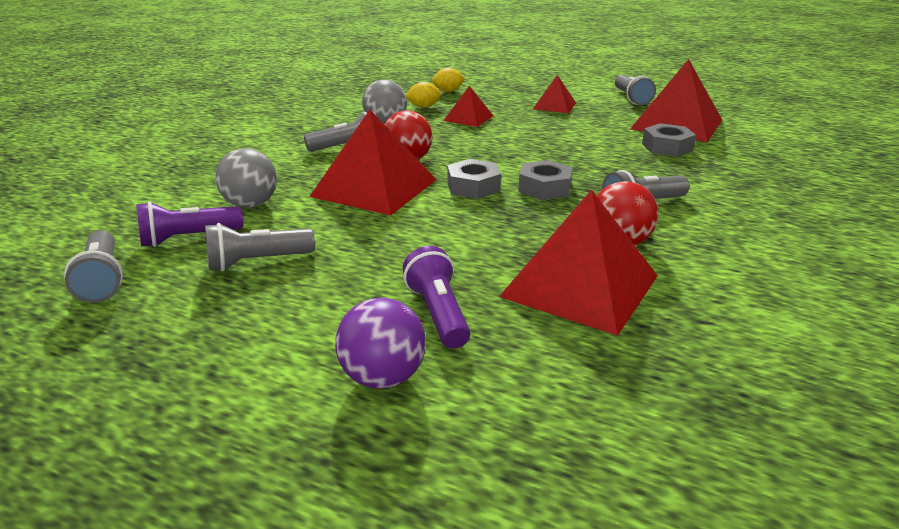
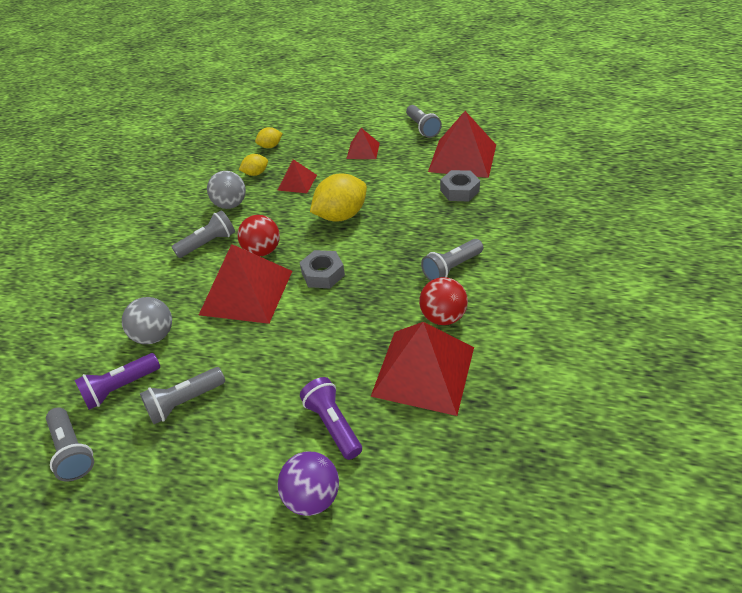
camera: 10 degrees left, 15 degrees up
grey nut [518,160,572,200] -> none
none -> yellow lemon [310,173,367,222]

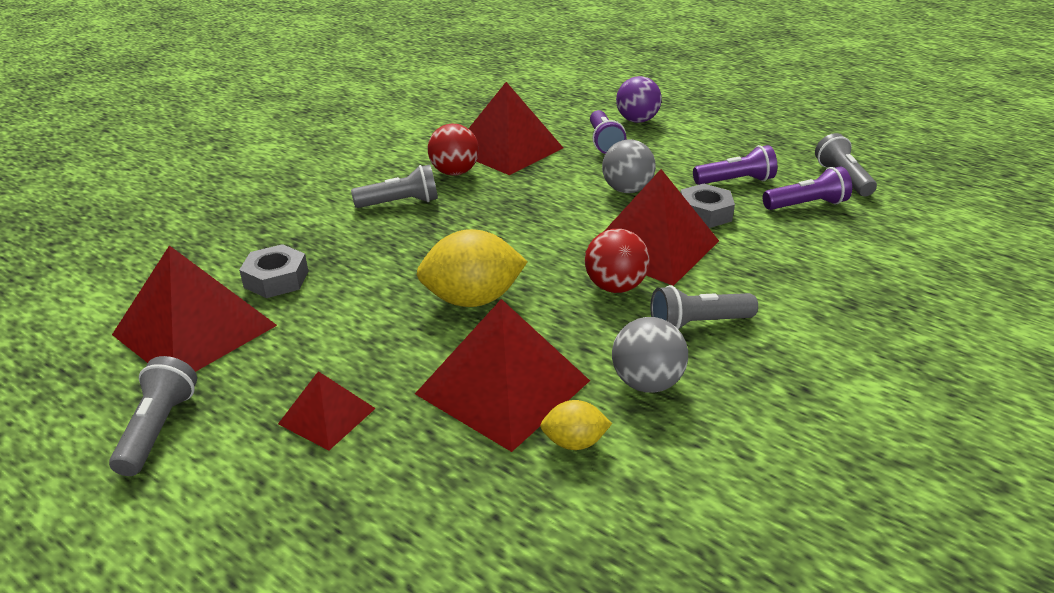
camera: 160 degrees left, 10 degrees down
grey ball [122,297,172,344] -> grey ball moved to [602,140,656,193]
grey flashlight [140,367,225,424] -> purple flashlight [693,145,777,185]
yellow lemon [255,127,283,148] -> none
red pyramid [277,159,317,193] -> red pyramid [415,299,590,452], size x1.92
grey nut [299,250,345,288] -> grey nut moved to [680,184,735,228]

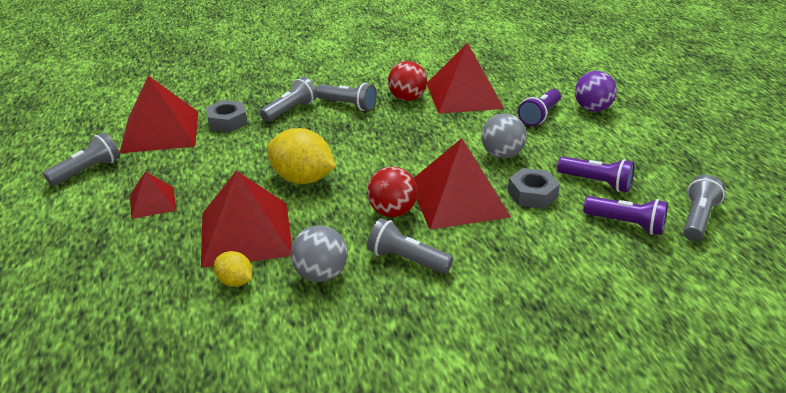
camera: 40 degrees right, 0 degrees up
none -> grey flashlight [260,77,317,122]

